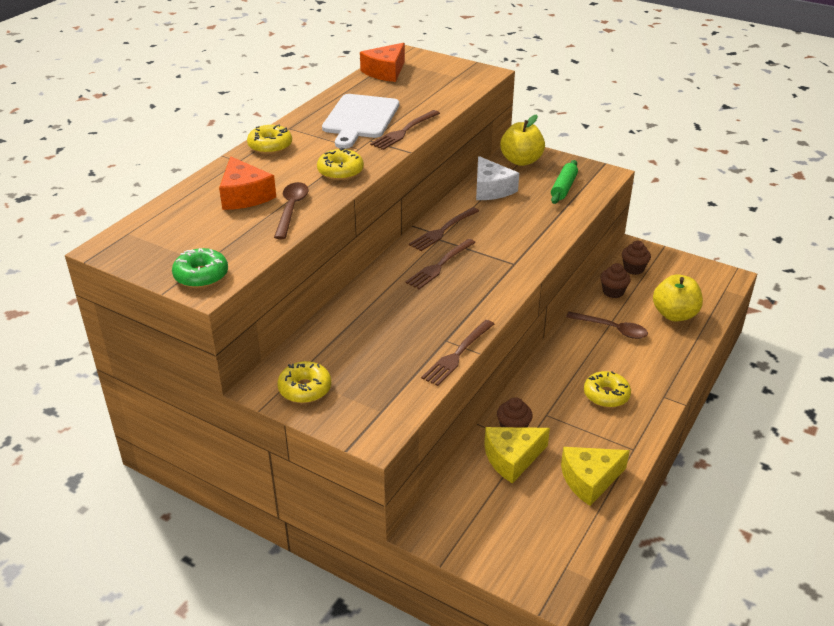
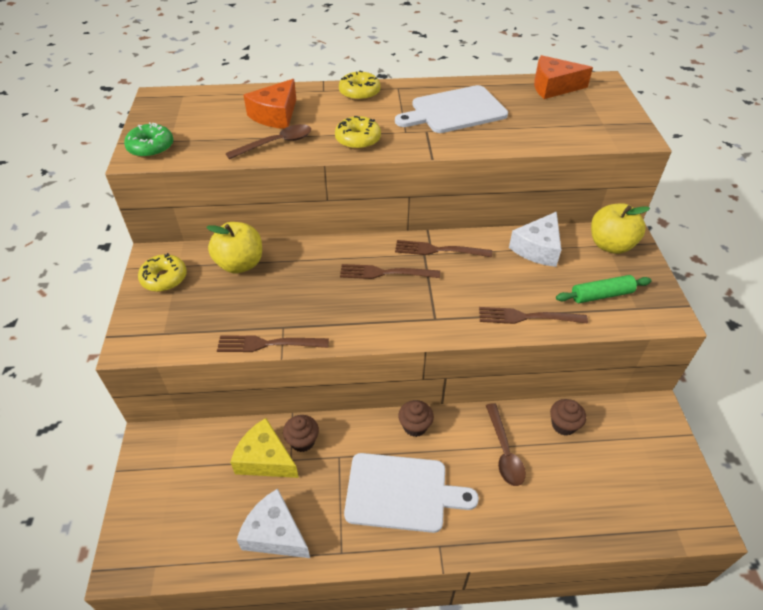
camera: 55 degrees right, 10 degrees up
brown fork [370,110,440,150] -> brown fork moved to [479,307,588,324]
yellow cheese [561,447,630,506] -> white cheese [237,489,310,558]
yellow donut [584,371,631,408] -> white cutting board [344,453,479,533]
brown cupcake [622,241,651,275] -> brown cupcake moved to [398,400,434,437]
yellow apple [653,274,703,321] -> yellow apple moved to [206,222,262,273]

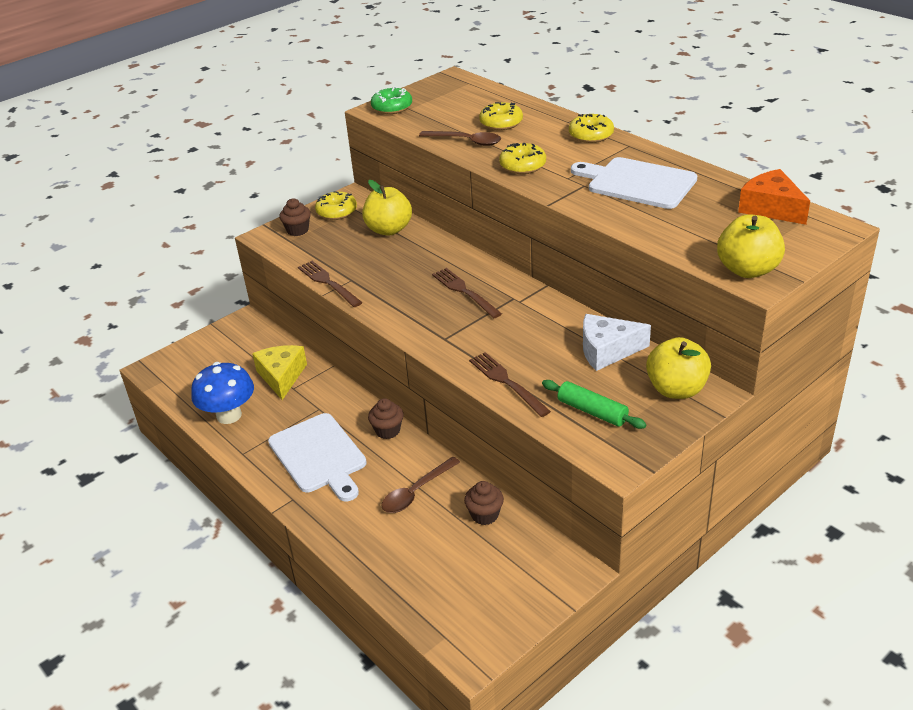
camera: 55 degrees right, 10 degrees down
white cheese [237,489,310,558] -> blue mushroom [191,362,254,424]
orange cheese [244,79,296,129] -> yellow donut [479,102,523,130]
brown cupcake [283,415,319,452] -> brown cupcake moved to [279,198,311,236]
brown fork [395,240,492,257] -> none
none -> yellow apple [717,214,785,278]

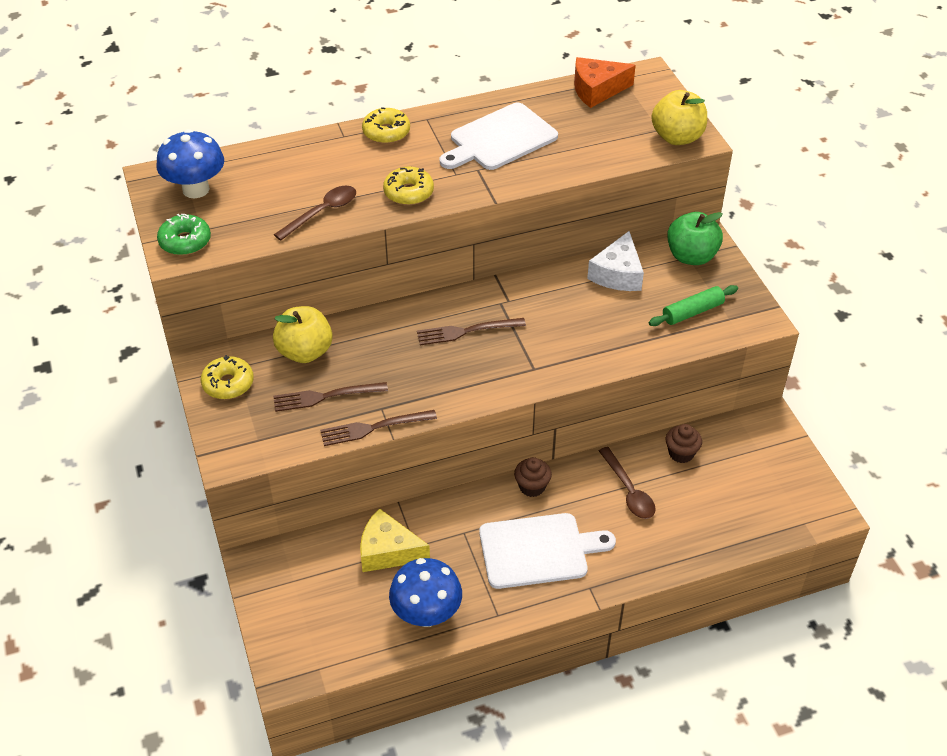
camera: 70 degrees left, 10 degrees up
brown cupcake [279,198,311,236] -> none
brown fork [469,352,551,417] -> brown fork moved to [273,382,388,412]
yellow donut [479,102,523,130] -> none
yellow apple [646,337,711,399] -> green apple [667,212,723,265]
none -> blue mushroom [157,129,224,198]

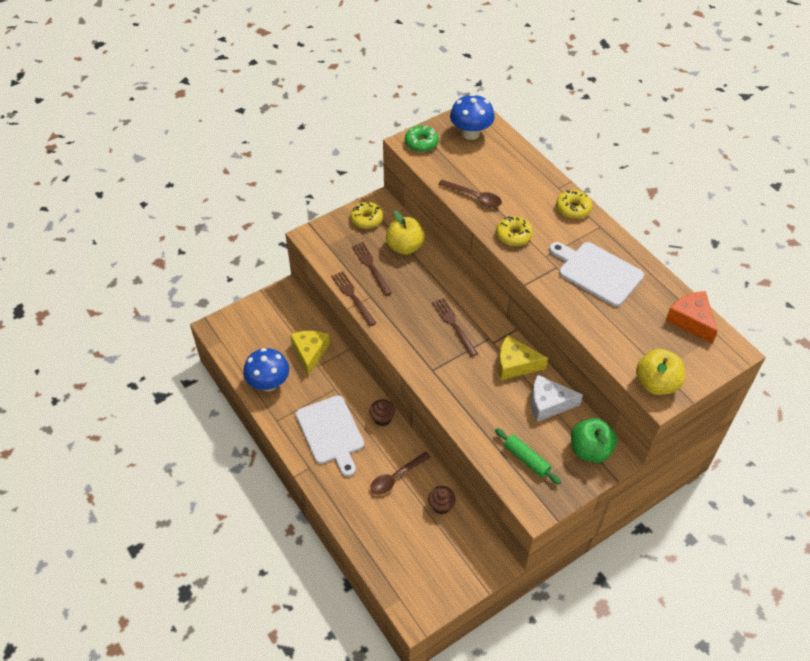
camera: 75 degrees right, 5 degrees up
none -> yellow cheese [498,335,548,380]

